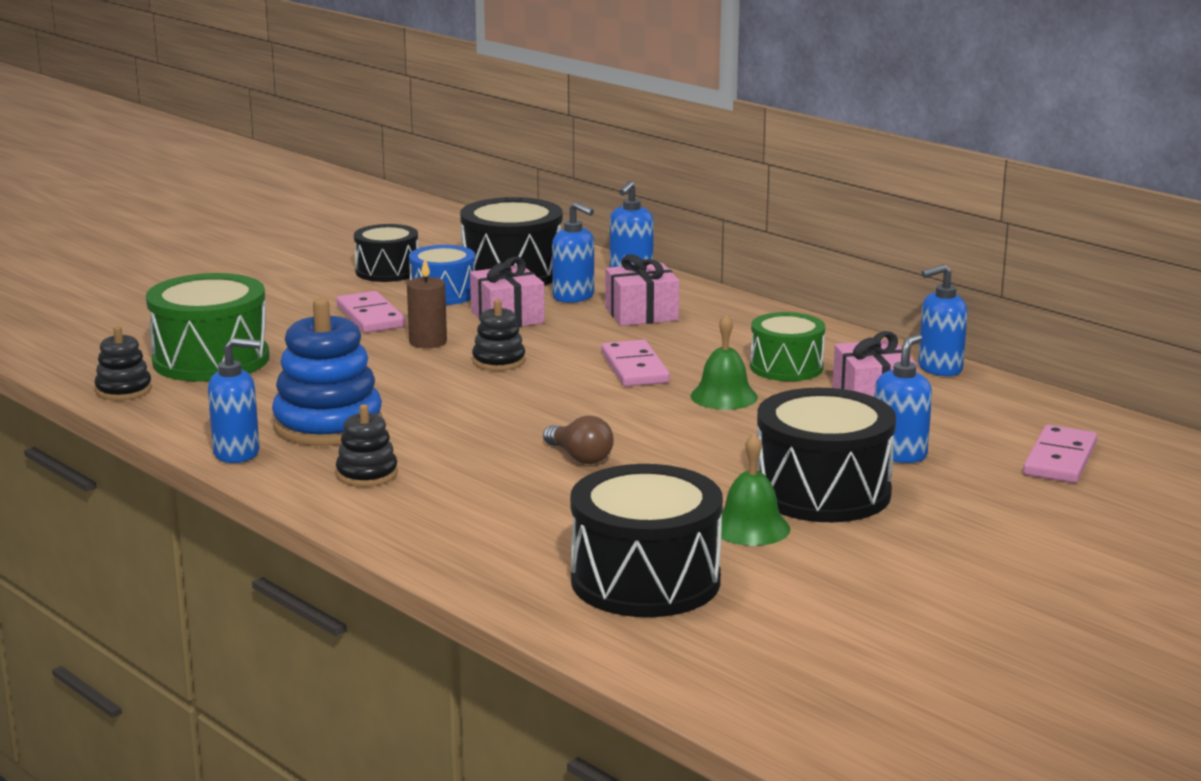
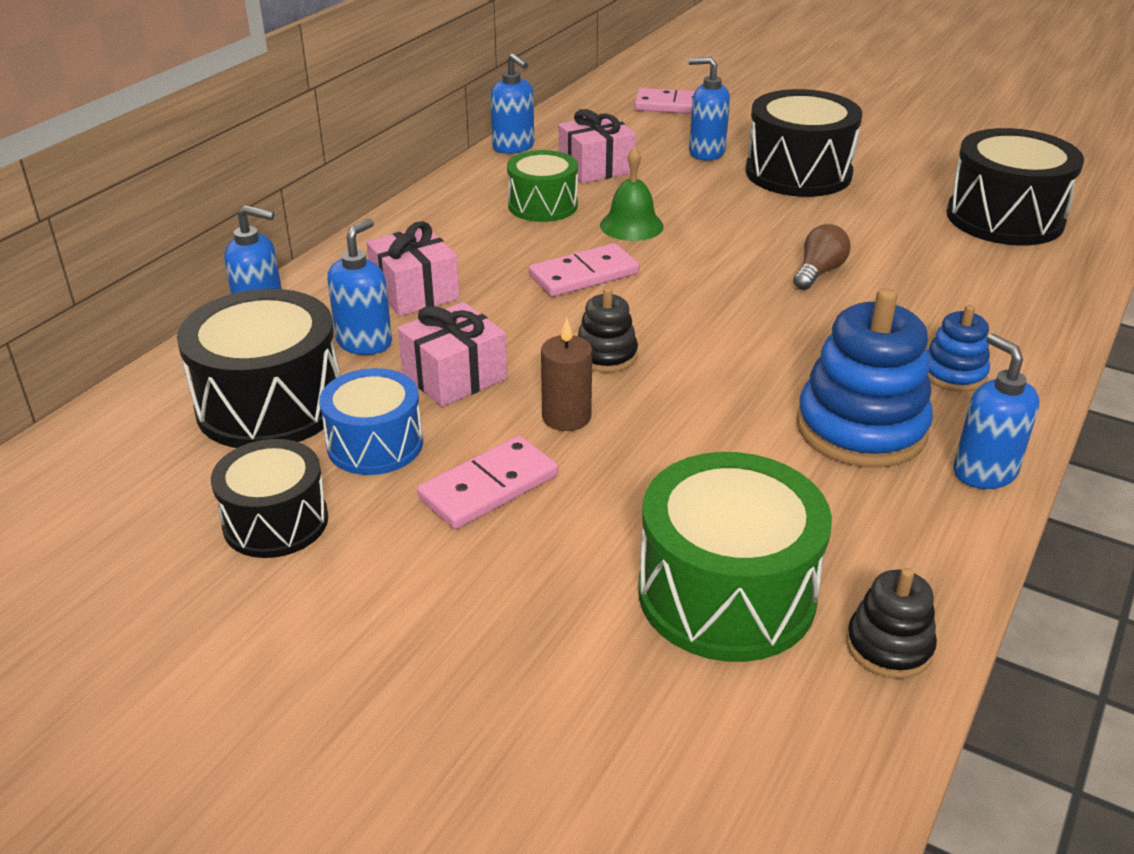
camera: 105 degrees left, 15 degrees up
black stacking toy [336,404,398,487] -> blue stacking toy [927,305,990,392]
green bell [721,433,790,546] -> none

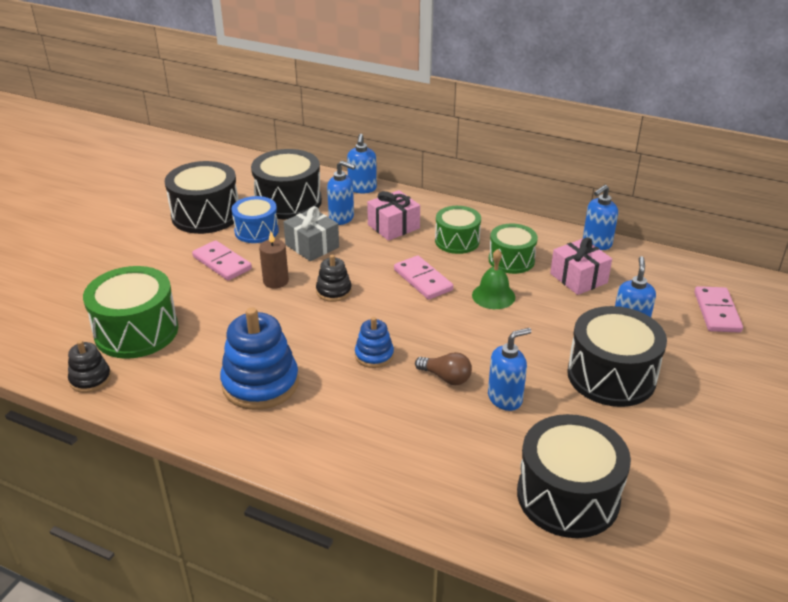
camera: 85 degrees right, 0 degrees up
black drum [211,439,328,558] -> black drum [165,161,239,234], size x1.59
pink gift [398,302,507,407] -> grey gift [283,206,339,261]
blue stacking toy [927,305,990,392] -> blue stacking toy moved to [355,317,394,368]
blue soap dispenser [953,333,1040,489] -> blue soap dispenser moved to [488,328,531,411]
none -> green drum [435,206,481,254]

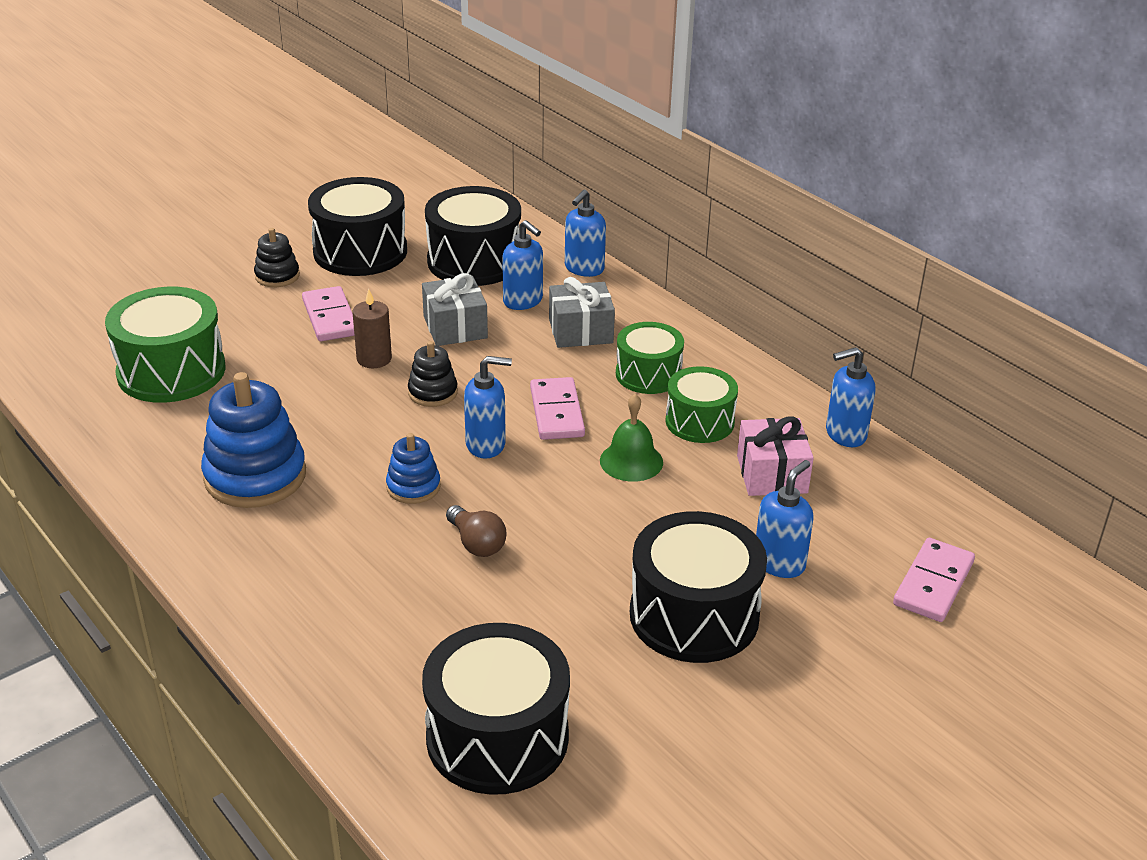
camera: 25 degrees right, 0 degrees up
black stacking toy [68,340,111,393] -> black stacking toy moved to [254,228,300,287]
blue drum [232,196,279,243] -> none
pink gift [367,190,420,241] -> grey gift [549,277,615,348]
blue soap dispenser [488,328,531,411] -> blue soap dispenser moved to [464,356,512,458]

